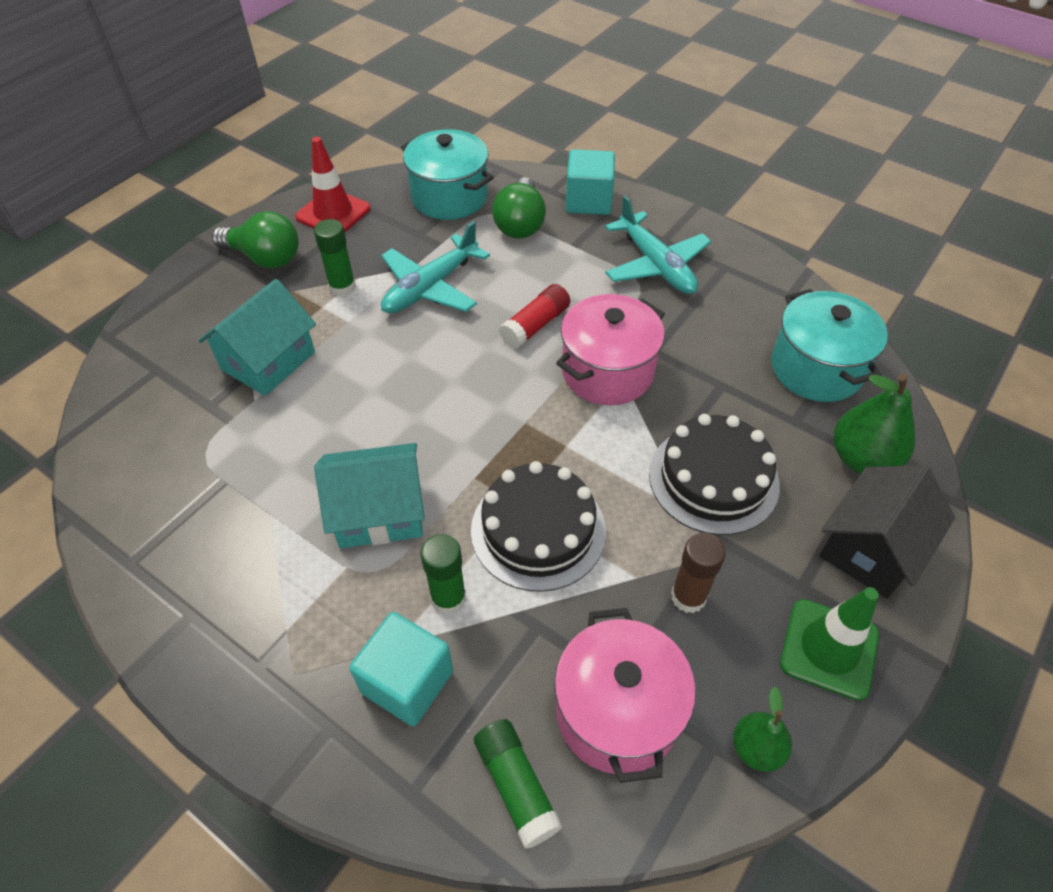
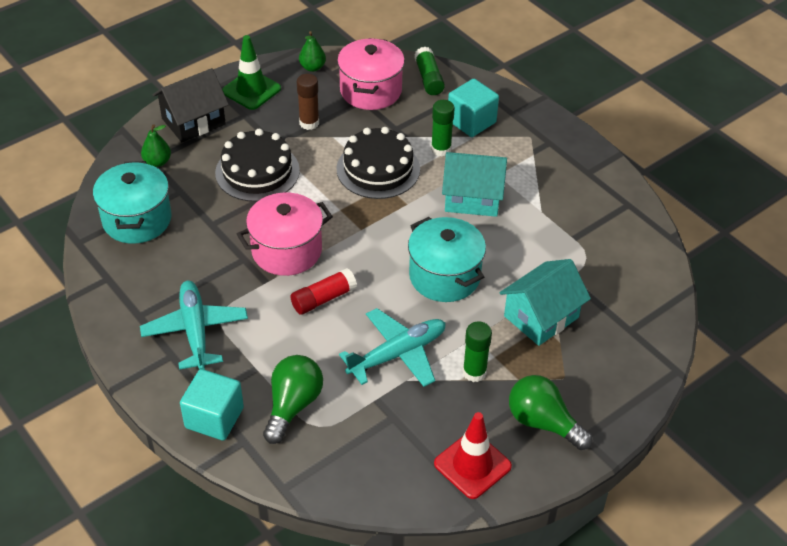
camera: 165 degrees left, 5 degrees down
turquoise pot [401,129,494,220] -> turquoise pot moved to [408,217,486,302]
green pear [834,374,915,474] -> green pear [141,124,171,167], size x0.60

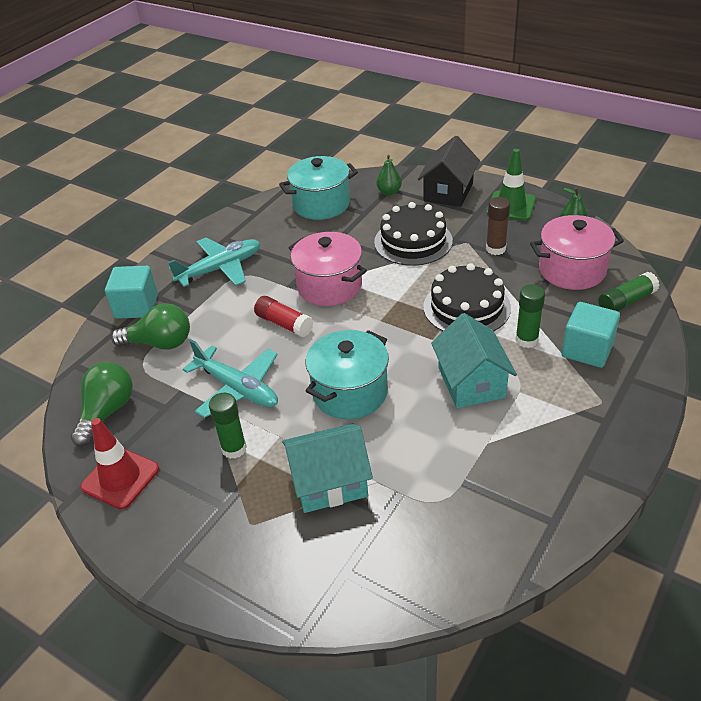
camera: 75 degrees right, 5 degrees down
black house [153,68,229,142] -> black house turned 75 degrees clockwise [417,136,480,207]
turquoise house [499,259,591,346] -> turquoise house turned 45 degrees counterclockwise [282,423,373,513]
green light bulb [509,375,593,450] -> green light bulb moved to [71,362,133,447]

